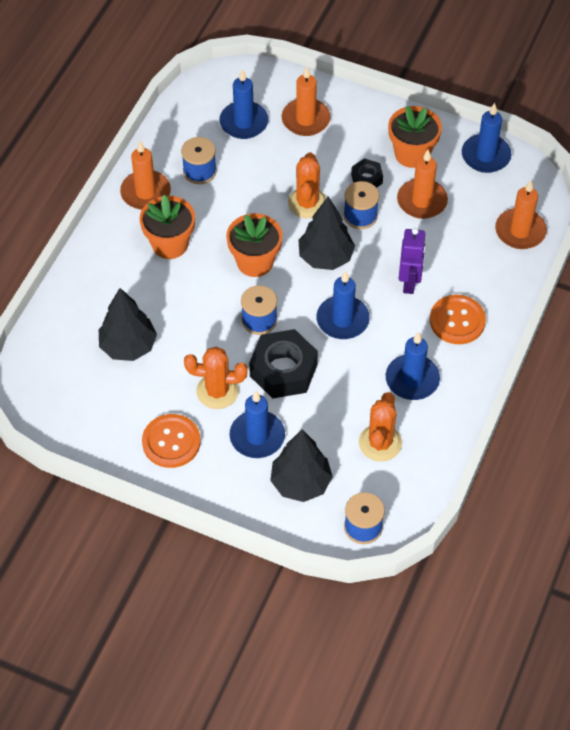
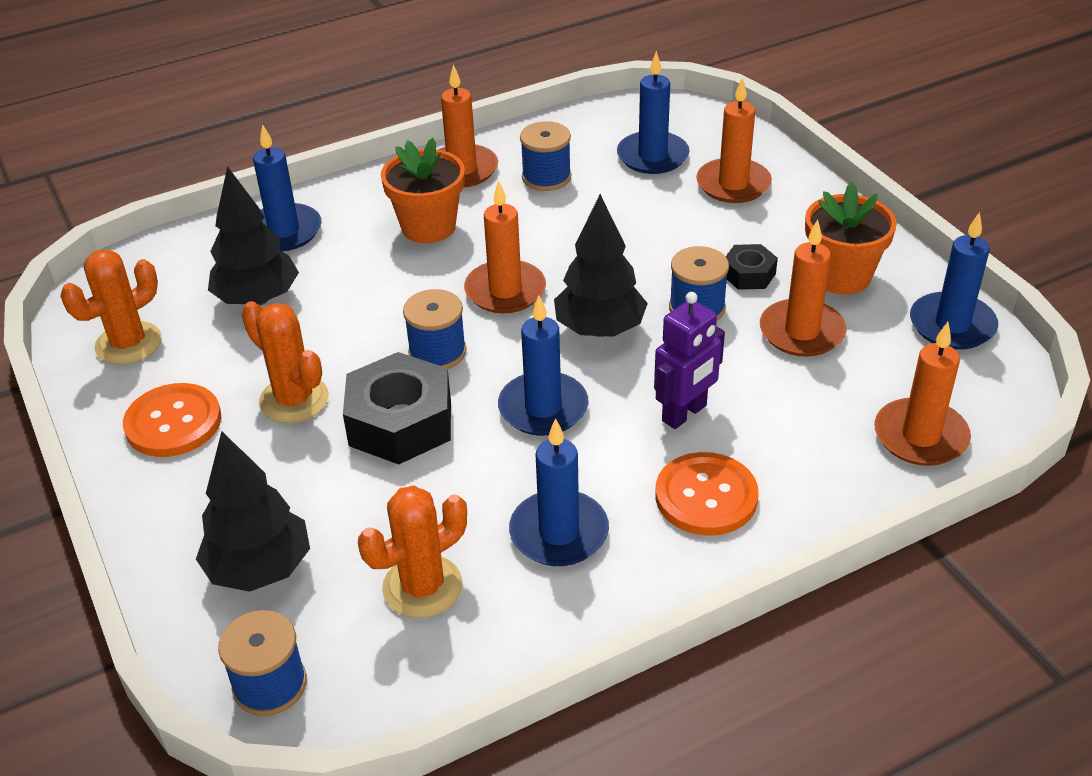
camera: 40 degrees right, 15 degrees down
orange flower pot [226,213,283,277] -> orange candle [464,181,546,314]
blue candle [229,391,285,458] -> blue candle moved to [253,124,322,251]
orange cactus [288,152,326,218] -> orange cactus moved to [61,249,162,365]

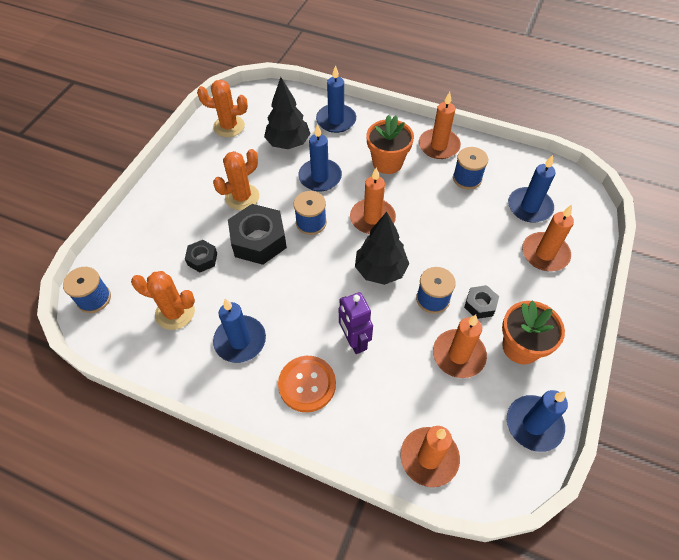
camera: 50 degrees right, 15 degrees up
orange button [123,383,221,457] -> none
black tree [196,431,310,592] -> none
orange cactus [241,301,329,423] -> orange cactus turned 45 degrees clockwise [213,149,259,210]
blue candle [498,295,589,436] -> blue candle moved to [298,124,342,192]
purple robot [654,292,725,429] -> purple robot turned 60 degrees clockwise [339,292,373,354]
none -> black nut [185,240,217,272]

